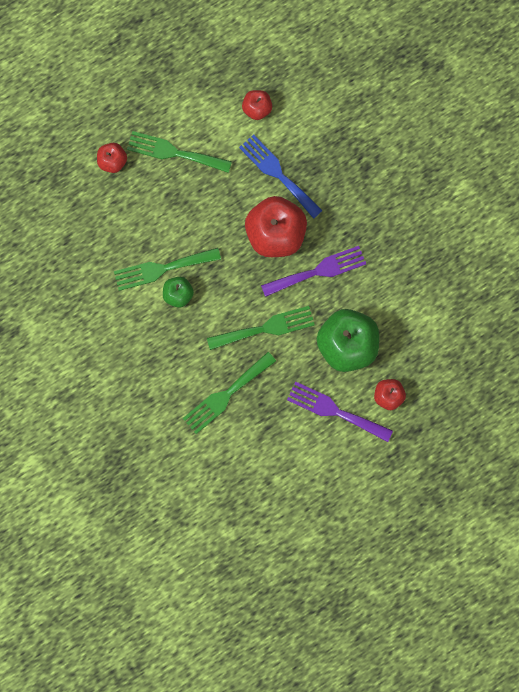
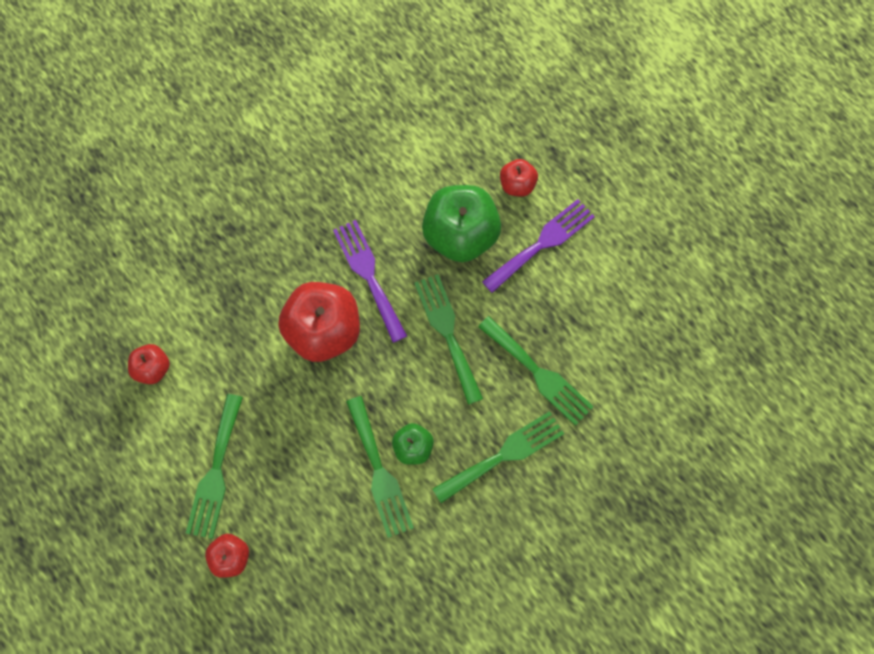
camera: 95 degrees left, 5 degrees down
blue fork [239,135,323,219] -> none
purple fork [287,381,393,442] -> purple fork turned 150 degrees counterclockwise [482,199,595,293]
none -> green fork [433,411,564,503]

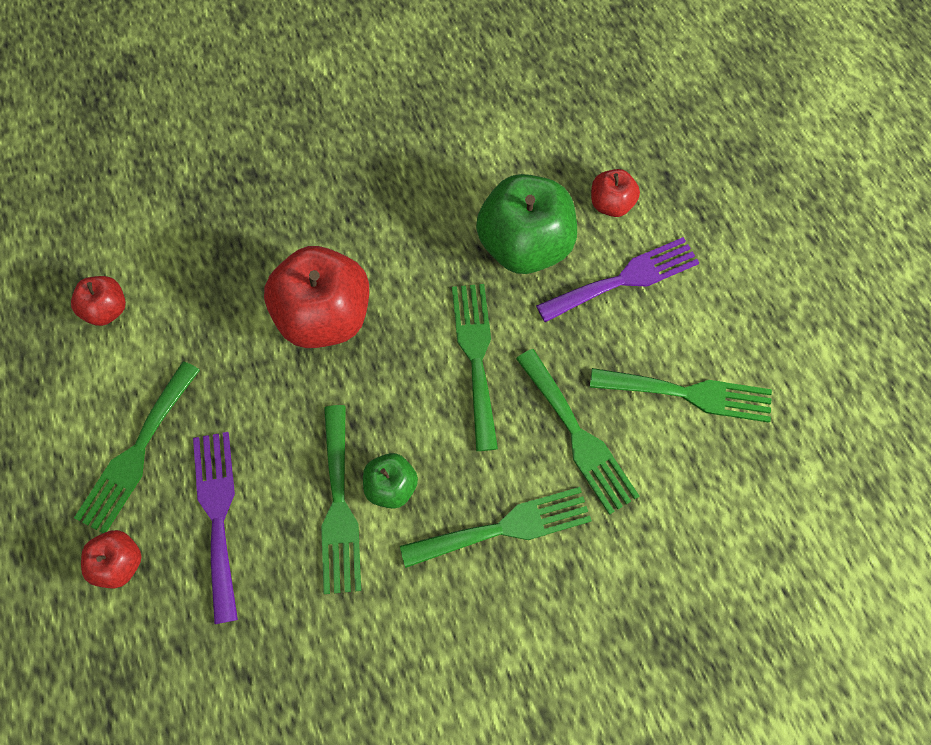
camera: 15 degrees right, 5 degrees down
purple fork [333,220,407,343] -> purple fork moved to [193,432,238,624]
none -> green fork [590,368,772,423]

